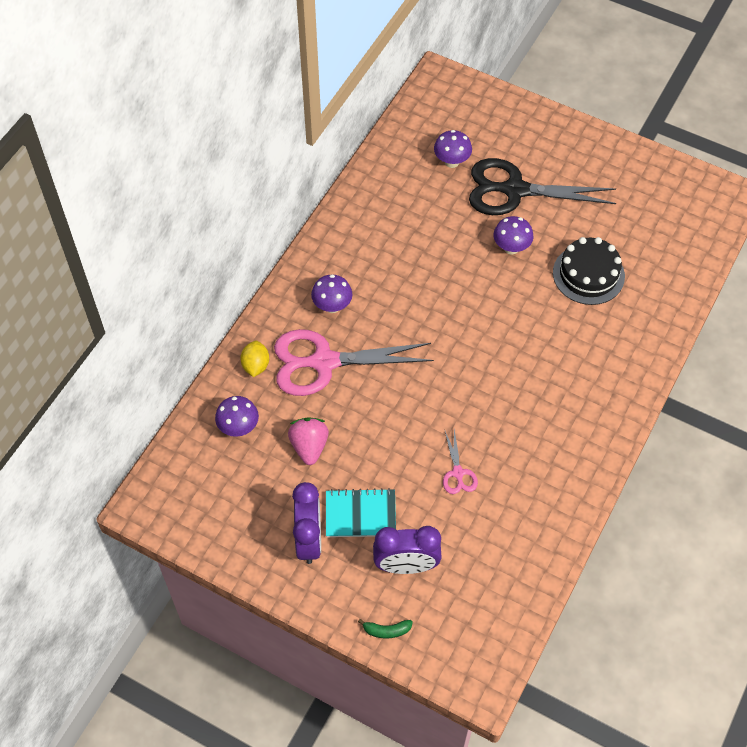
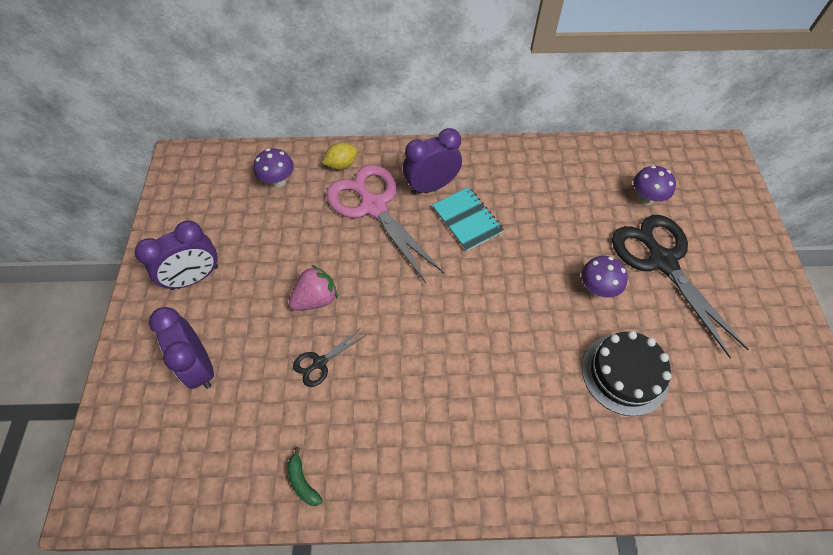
camera: 60 degrees right, 0 degrees up
pink strawberry [288,417,329,465] -> pink strawberry moved to [289,265,338,311]
purple mushroom [311,274,352,313] -> purple clock [403,128,462,195]
turquoise notebook [326,488,396,537] -> turquoise notebook moved to [432,187,504,252]
green banana [358,619,413,638] -> green banana moved to [287,447,323,506]
pink scissors [443,429,478,494] -> black scissors [293,329,366,387]

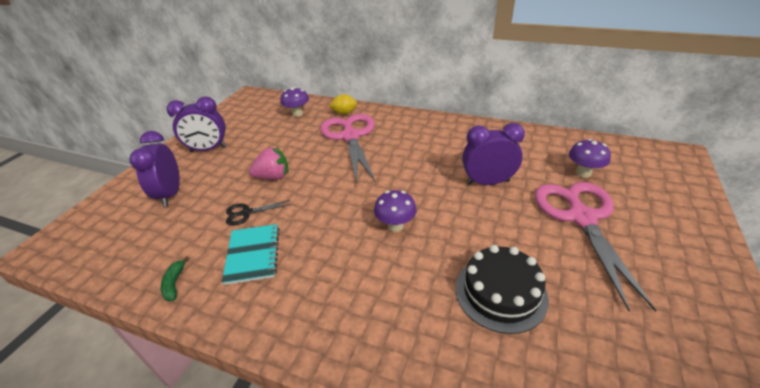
camera: 25 degrees right, 20 degrees down
purple clock [403,128,462,195] -> purple clock moved to [462,123,525,185]
turquoise notebook [432,187,504,252] -> turquoise notebook moved to [222,224,279,285]
purple mushroom [581,256,628,298] -> purple mushroom moved to [374,190,417,232]
black scissors [612,215,749,358] -> pink scissors [534,182,657,312]

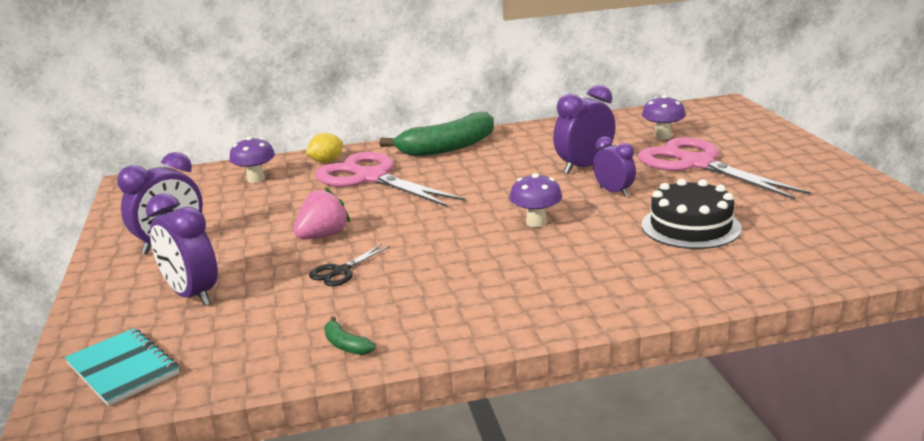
camera: 35 degrees left, 15 degrees down
turquoise notebook [222,224,279,285] -> turquoise notebook moved to [65,328,179,406]
none -> green banana [380,112,494,157]
none -> purple clock [593,136,636,197]

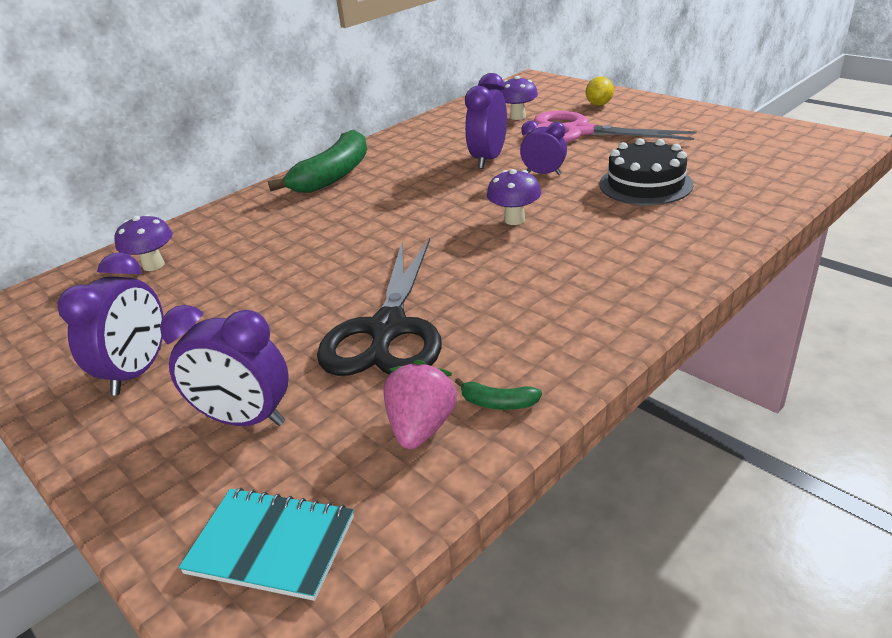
camera: 30 degrees left, 10 degrees up
pink strawberry [294,188,350,239] -> pink strawberry moved to [383,360,457,449]
yellow lemon [306,133,343,163] -> yellow lemon moved to [586,76,614,106]
black scissors [309,244,391,286] -> black scissors [317,238,442,376], size x2.28
pink scissors [315,152,466,207] -> none

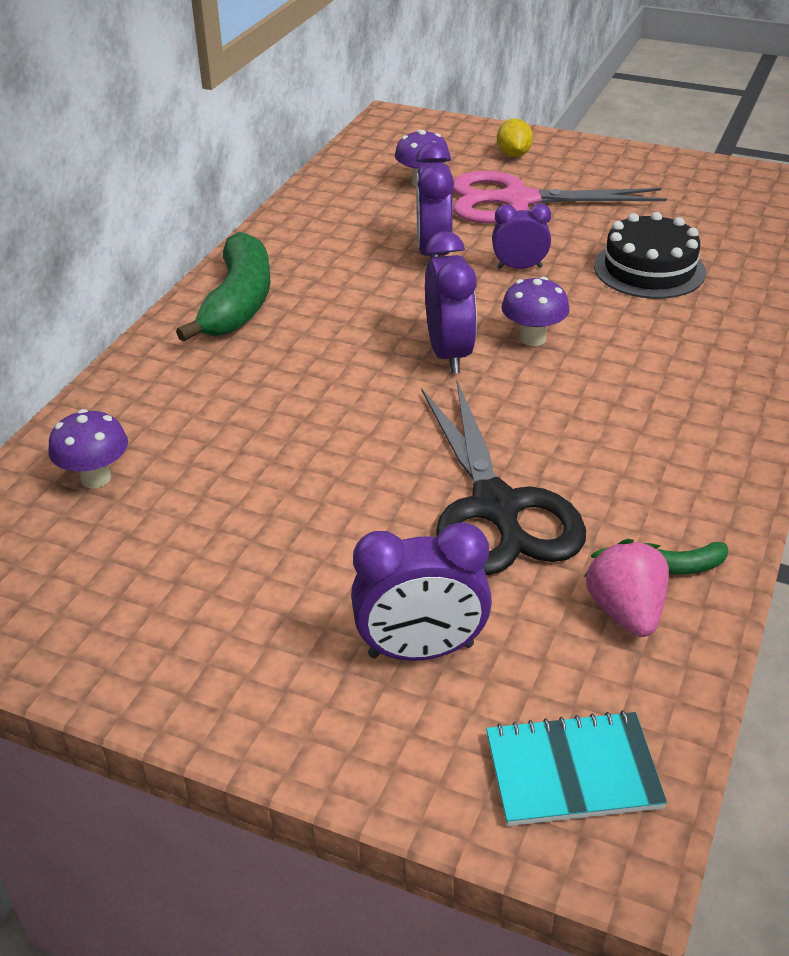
camera: 25 degrees left, 5 degrees up
purple clock [57,252,163,395] -> purple clock moved to [425,231,477,374]

